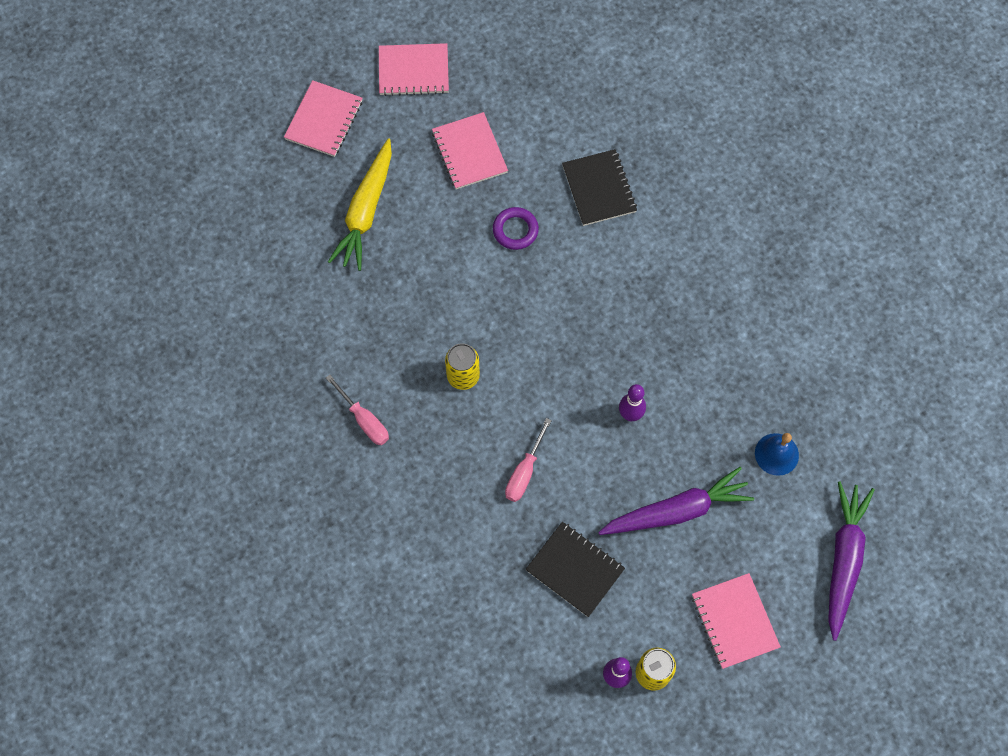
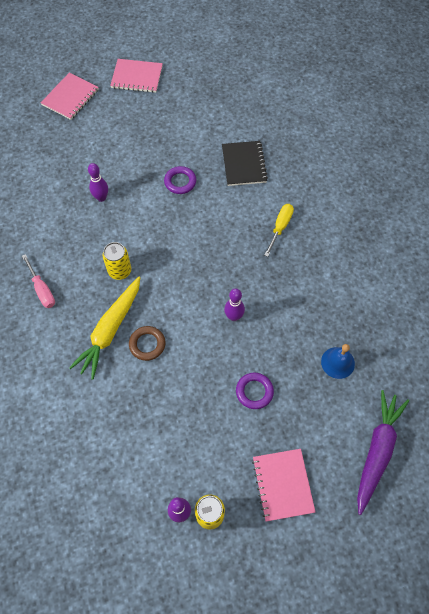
camera: 10 degrees right, 5 degrees down
yellow carrot [328,138,392,271] -> yellow carrot moved to [69,277,140,380]
pink notebook [432,112,508,189] -> none
pink screwdriver [505,418,552,502] -> brown ring [129,326,165,361]
black notebook [525,522,625,617] -> none
purple carrot [598,467,754,535] -> purple ring [236,373,274,409]
none -> purple bowling pin [88,163,108,202]
none -> yellow screwdriver [265,204,294,257]

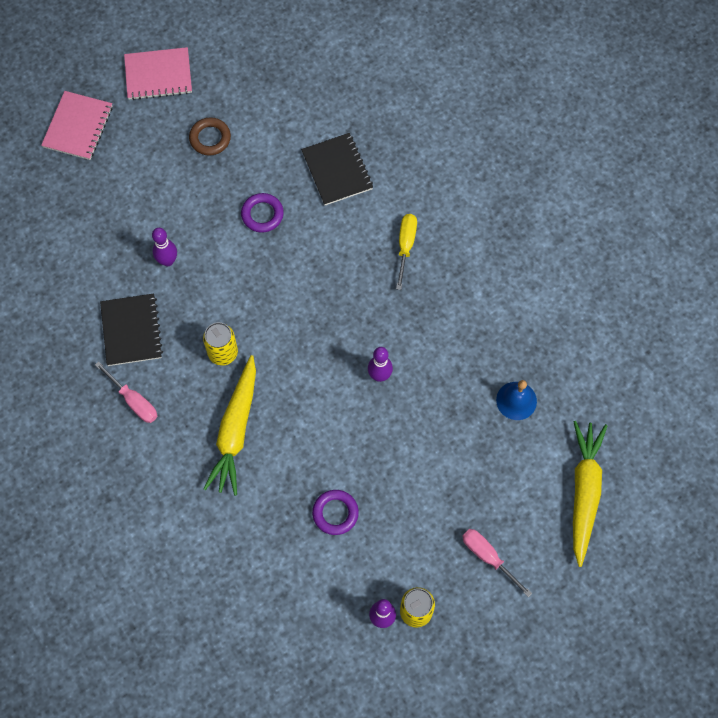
camera: 15 degrees left, 5 degrees up
brown ring [129,326,165,361] -> brown ring moved to [189,117,231,156]
purple ring [236,373,274,409] -> purple ring moved to [312,490,359,535]
pink notebook [252,449,315,522] -> pink screwdriver [462,529,532,597]
purple carrot [357,390,409,515] -> yellow carrot [573,421,608,567]
none -> black notebook [100,293,163,366]

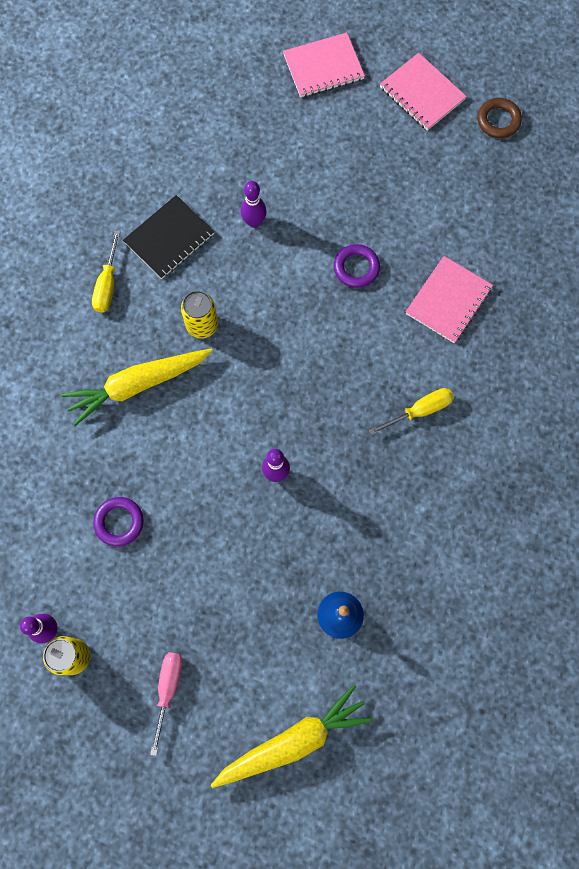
camera: 55 degrees right, 5 degrees up
pink screwdriver [95,361,157,423] -> yellow screwdriver [92,230,120,313]
brown ring [189,117,231,156] -> brown ring moved to [477,98,522,138]
black notebook [301,133,373,205] -> pink notebook [405,256,493,343]

